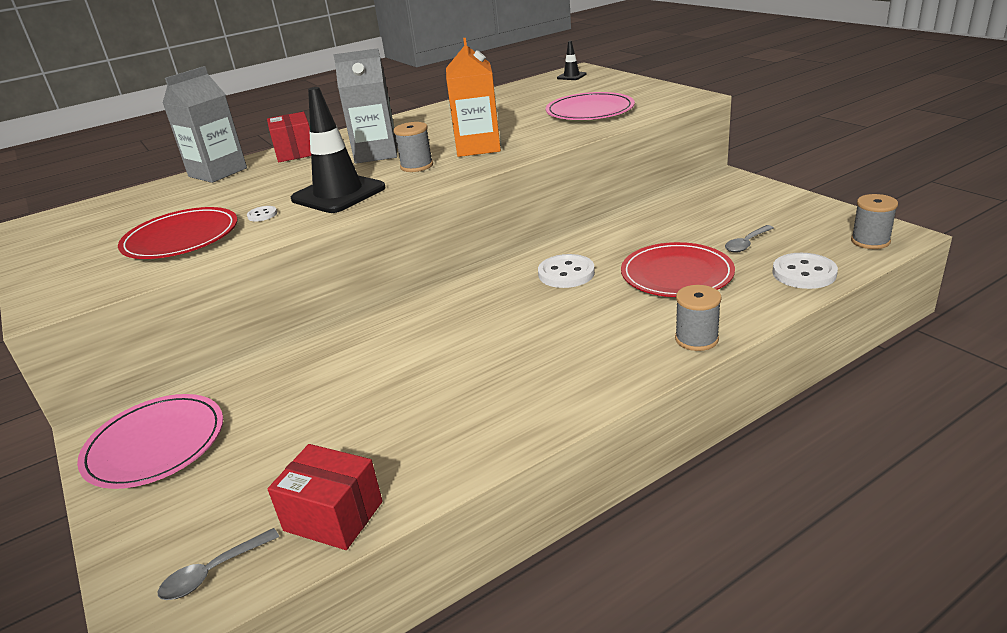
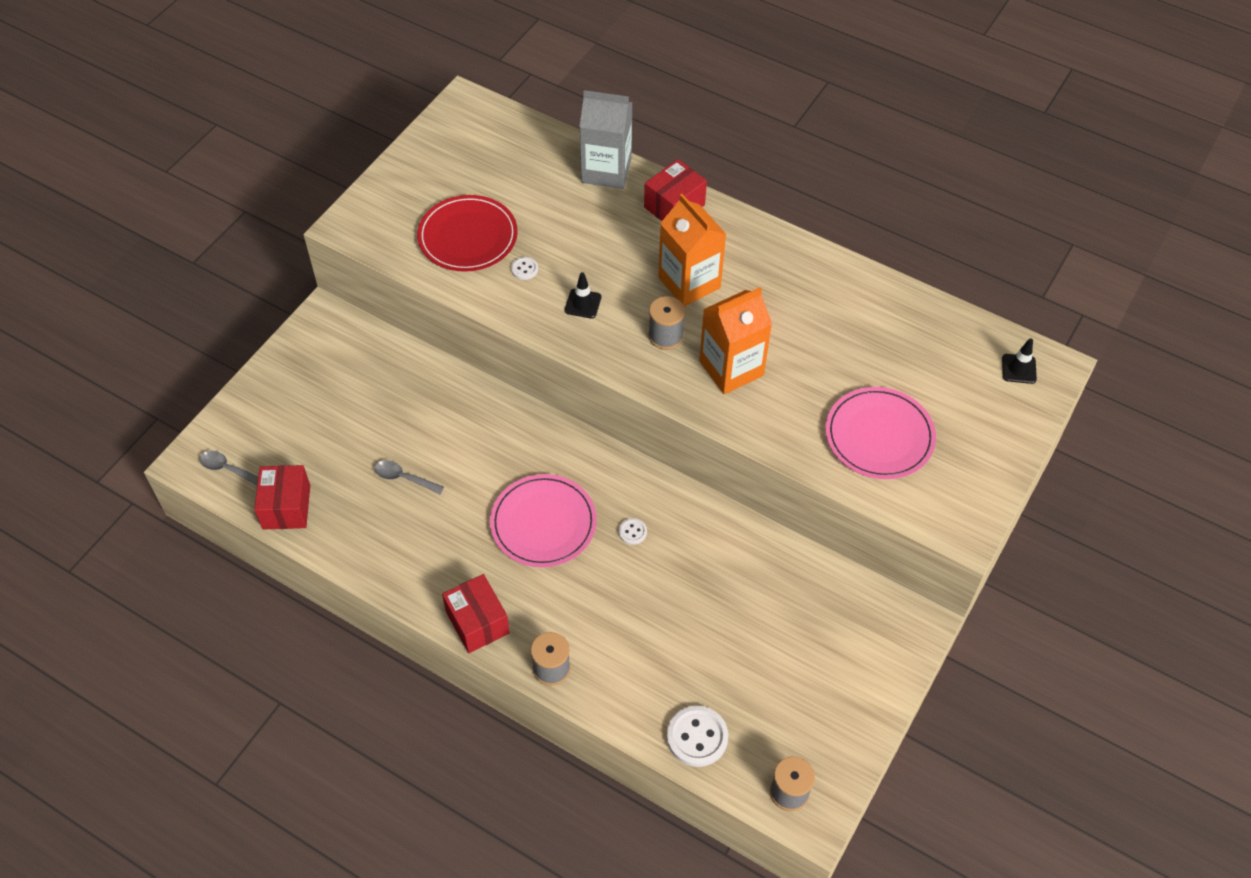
camera: 60 degrees right, 25 degrees up
pink plate [77,394,223,489] -> pink plate moved to [490,474,597,567]
black traffic cone [291,87,386,213] -> black traffic cone [565,272,601,319], size x0.45
grey carton [333,48,397,164] -> orange carton [658,194,726,307]
white button [538,254,595,288] -> white button [619,518,647,545], size x0.50
red plate [621,242,735,297] -> none
grey spoon [725,225,774,253] -> grey spoon moved to [374,460,444,494]
none -> red box [442,574,510,653]

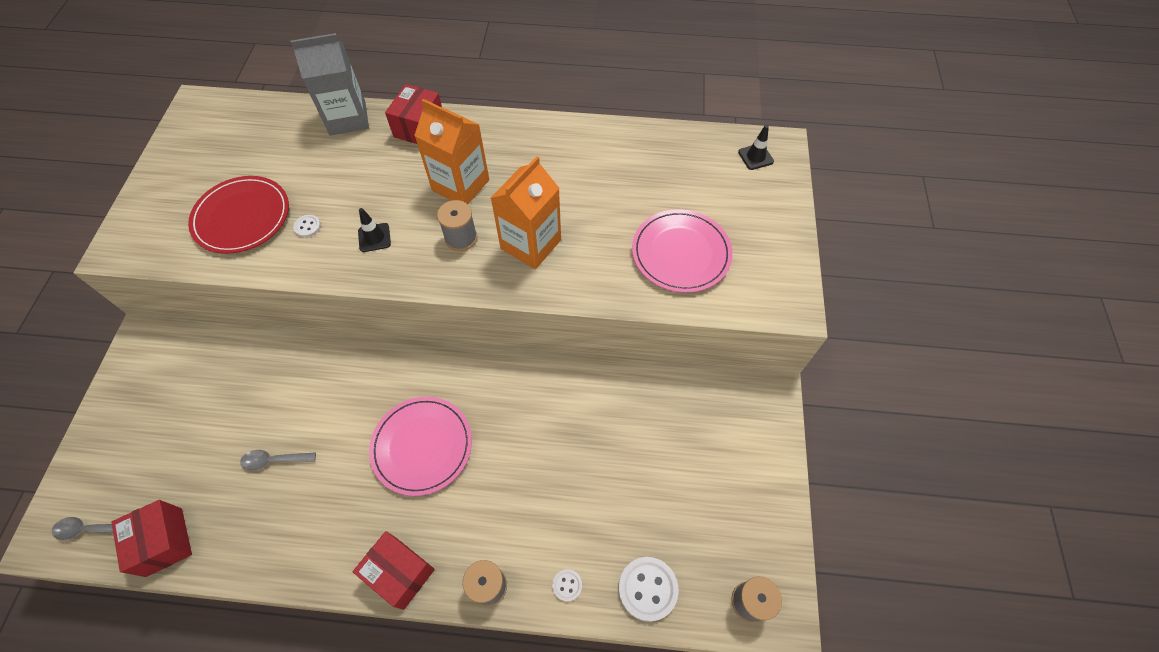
camera: 25 degrees left, 5 degrees up
white button [619,518,647,545] -> white button moved to [552,569,582,602]

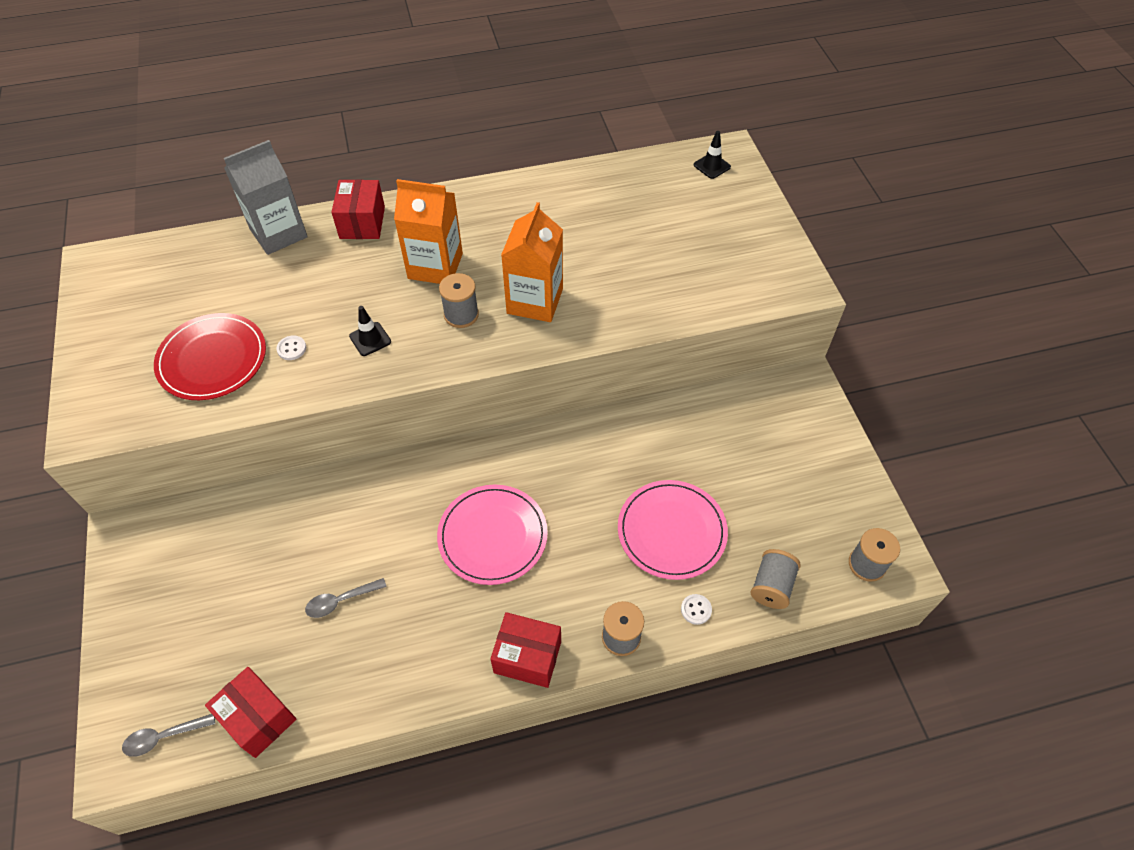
camera: 20 degrees left, 5 degrees down
white button [618,557,678,622] -> grey spool [751,549,801,609]
pink plate [632,209,733,293] -> pink plate moved to [618,480,728,580]

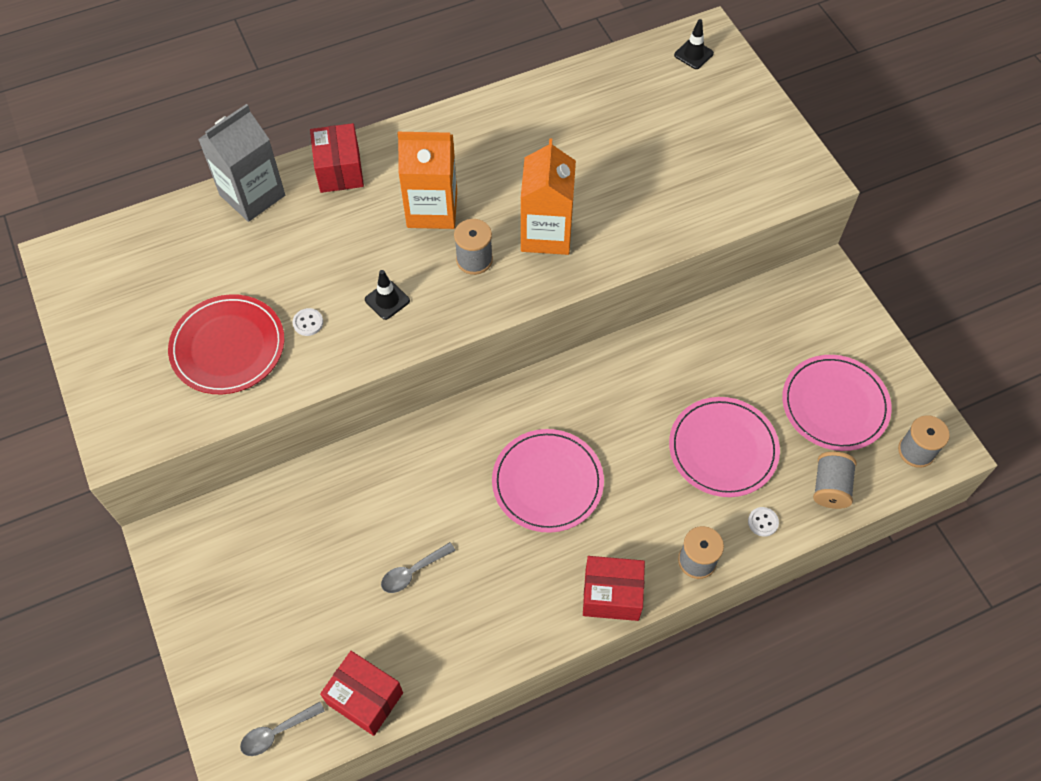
camera: 10 degrees left, 5 degrees up
none -> pink plate [782,355,892,451]

